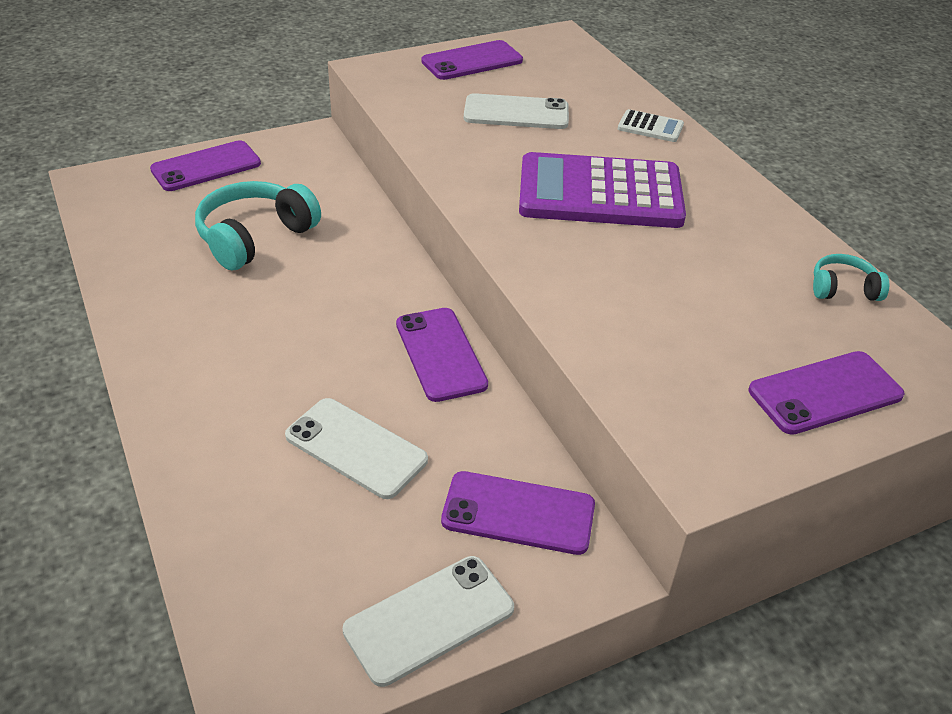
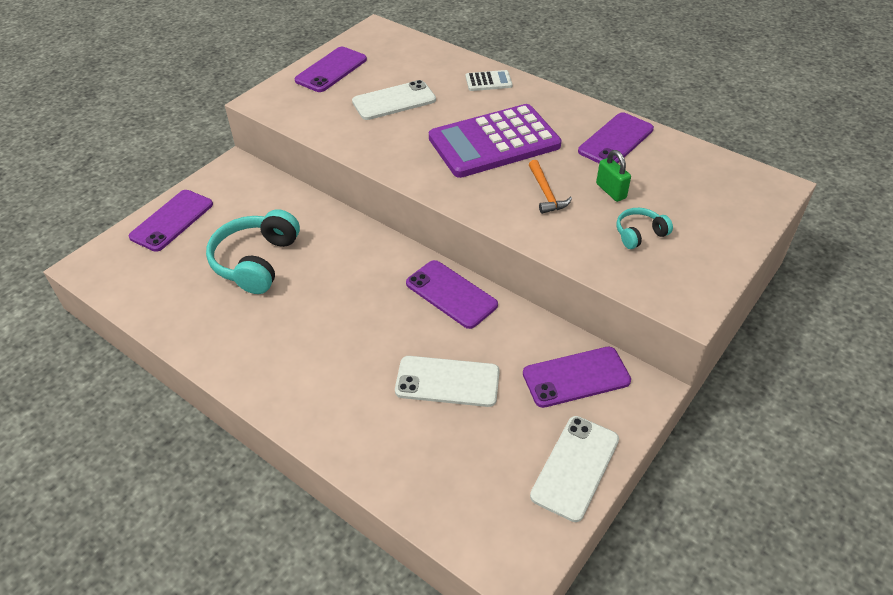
camera: 25 degrees left, 5 degrees up
purple phone [749,351,905,435] -> purple phone moved to [578,112,654,163]
turquoise headphones [813,254,889,301] -> turquoise headphones moved to [617,208,673,249]
none -> orange hammer [529,160,572,214]
none -> green padlock [596,150,631,202]

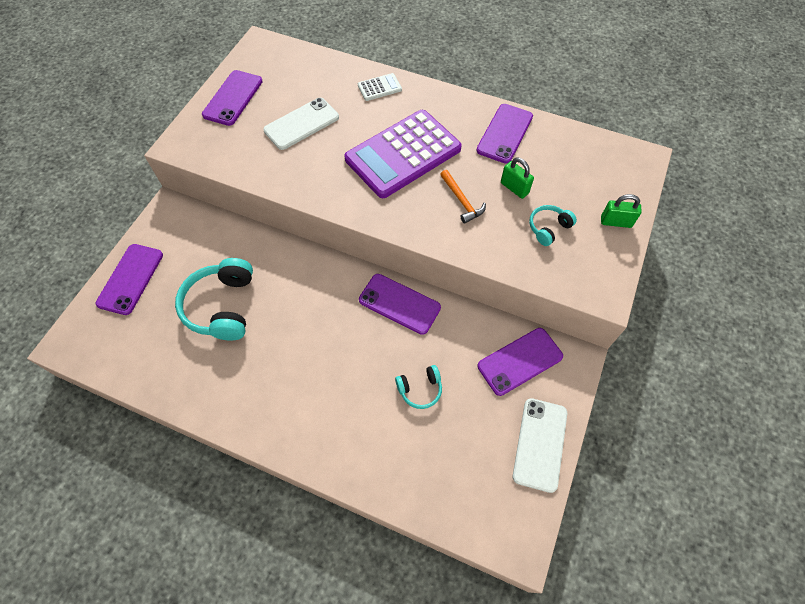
camera: 15 degrees left, 15 degrees up
white phone [395,356,500,407] -> turquoise headphones [395,365,442,409]
none -> green padlock [601,194,642,228]

